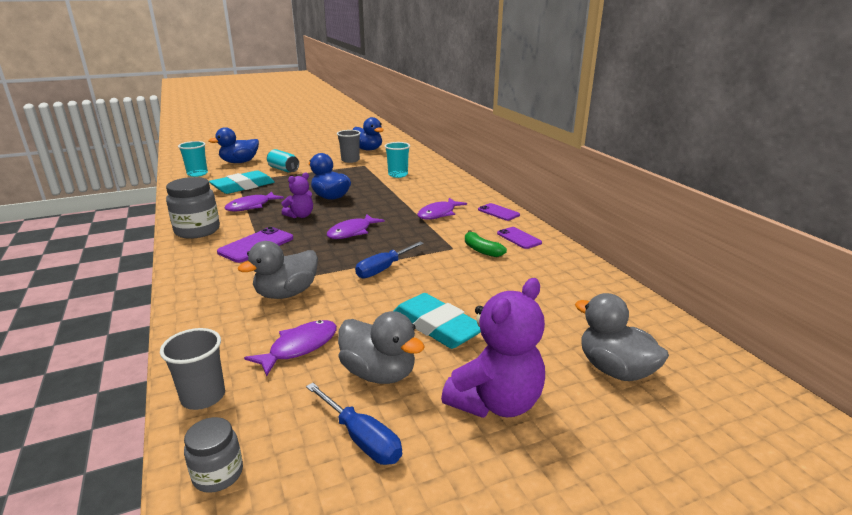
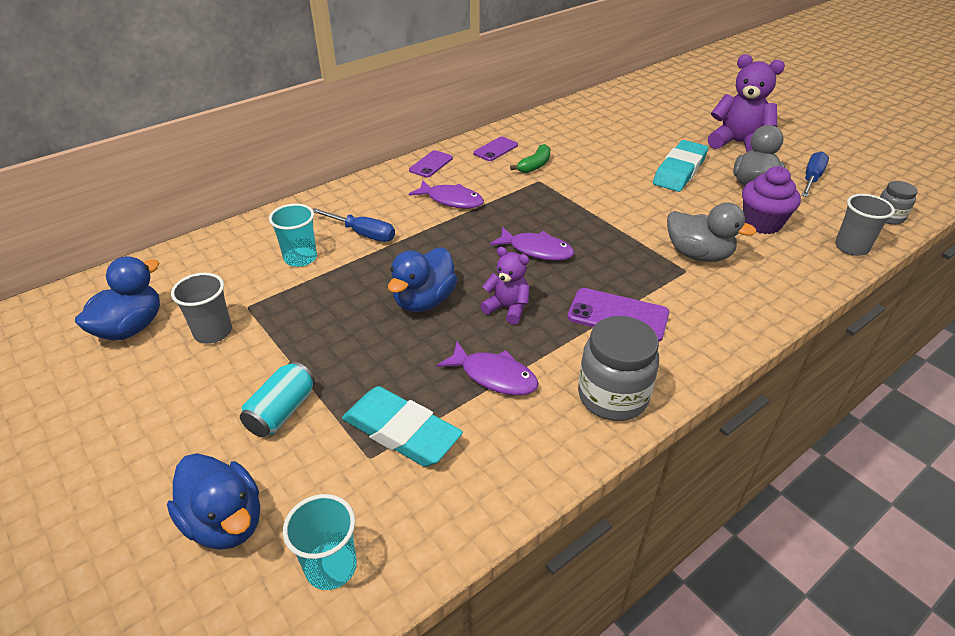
camera: 105 degrees left, 15 degrees up
purple fish [244,320,337,377] -> purple cupcake [742,166,801,234]
blue screwdriver [355,242,424,279] -> blue screwdriver moved to [312,208,395,242]
grey duck [575,293,669,381] -> none

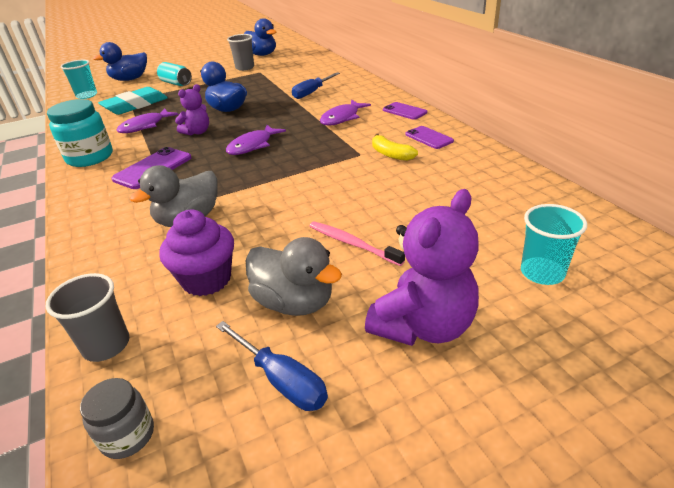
camera: 105 degrees right, 5 degrees down
turquoise cup [269,204,317,267] -> turquoise cup moved to [521,204,587,285]
green banana [510,144,551,173] -> yellow banana [372,134,418,161]
grey jar [578,316,659,421] -> turquoise jar [47,99,113,167]
turquoise eraser [653,140,708,192] -> pink toothbrush [310,221,405,266]

